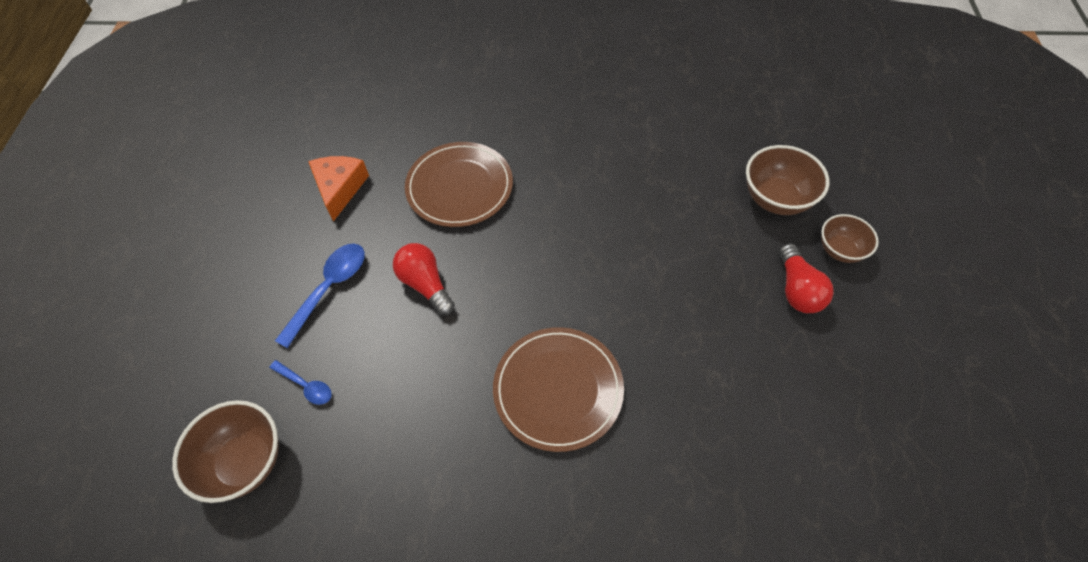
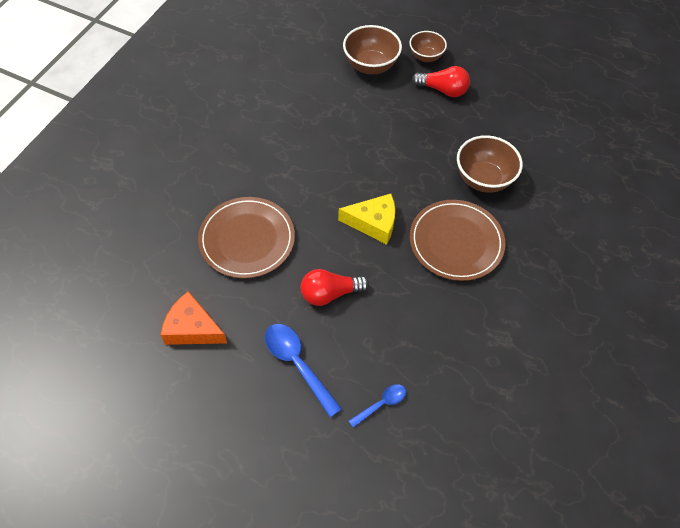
camera: 70 degrees left, 0 degrees up
brown bowl [172,400,279,503] -> brown bowl moved to [457,135,523,193]
none -> yellow cheese [338,194,395,245]

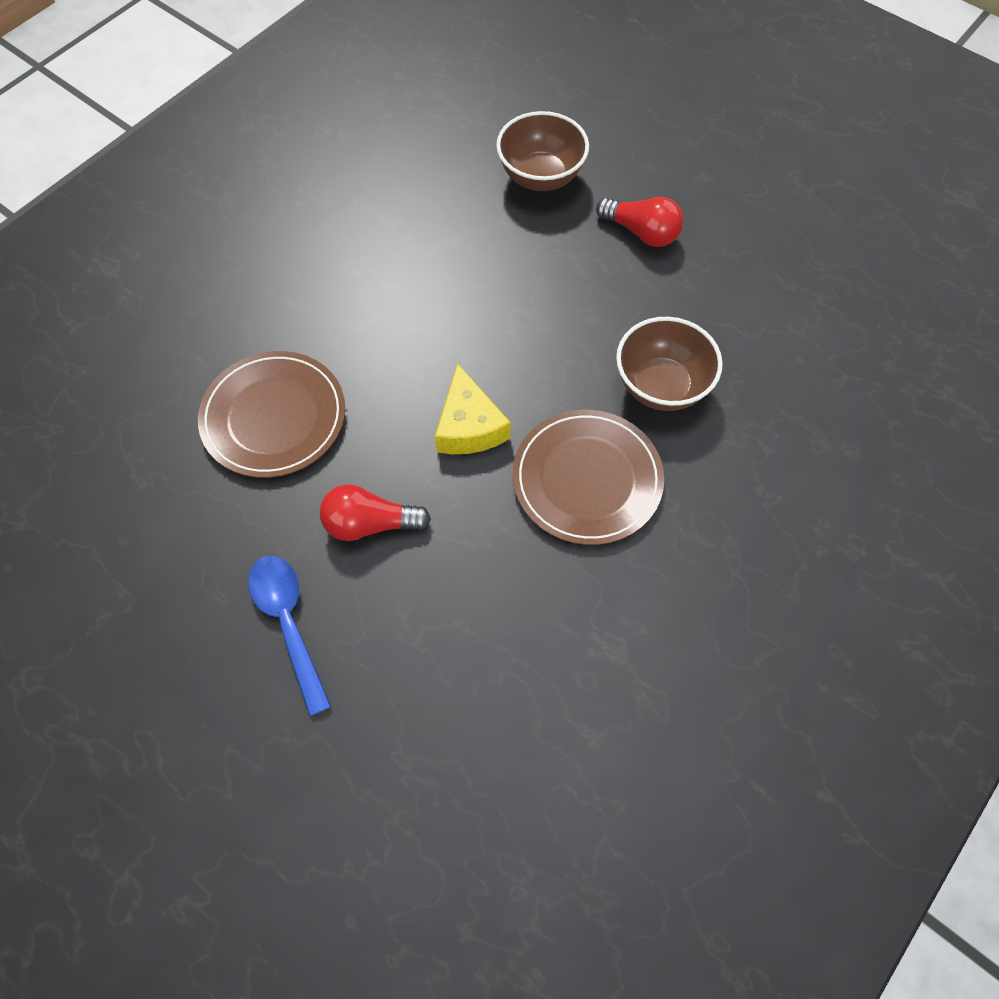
camera: 15 degrees right, 5 degrees up
orange cheese [161,291,227,345] -> none
yellow cheese [338,194,395,245] -> yellow cheese turned 60 degrees clockwise [435,363,511,454]
blue spoon [349,384,406,428] -> none
brown bowl [409,31,447,62] -> none

